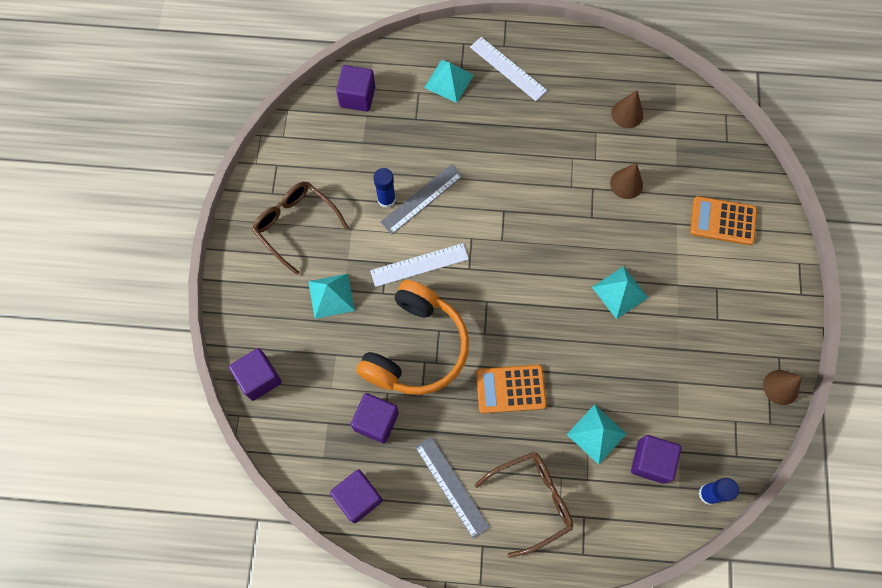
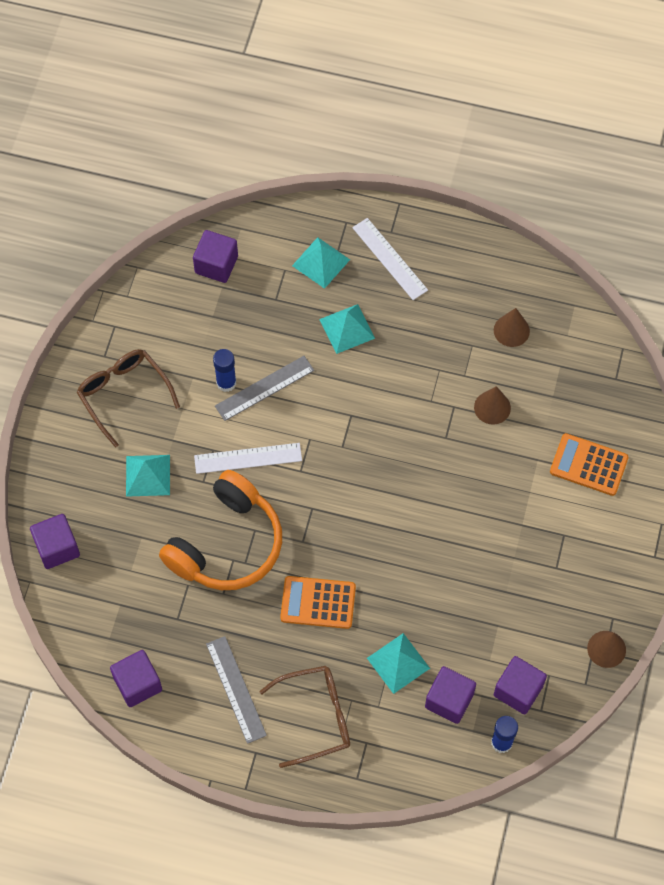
camera: 10 degrees right, 5 degrees down
purple cube [351,393,399,443] -> purple cube moved to [494,656,547,714]
turquoise pyramid [592,266,648,319] -> turquoise pyramid moved to [319,304,375,354]

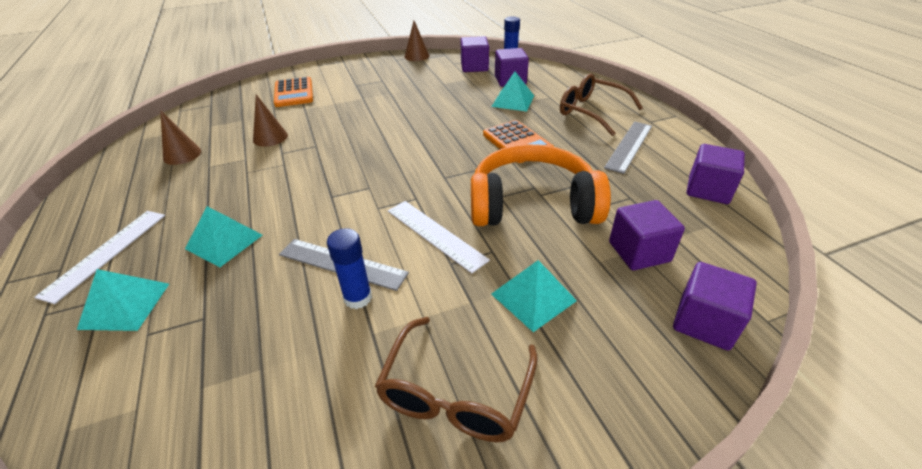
camera: 125 degrees left, 25 degrees down
purple cube [193,230,238,283] -> purple cube moved to [609,200,685,270]

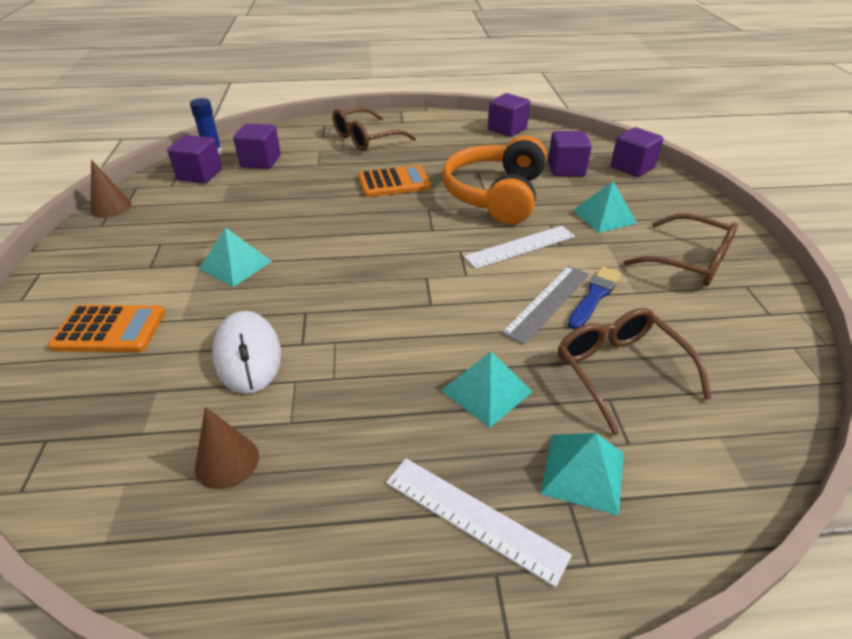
camera: 75 degrees left, 0 degrees up
brown cone [253,94,288,147] -> white mouse [212,311,281,394]
blue glue stick [327,228,372,309] -> blue brush [568,267,621,330]
turquoise pyramid [491,72,534,111] -> turquoise pyramid moved to [199,227,272,287]
grey ruler [604,121,652,174] -> none
none -> brown glasses [558,308,712,436]

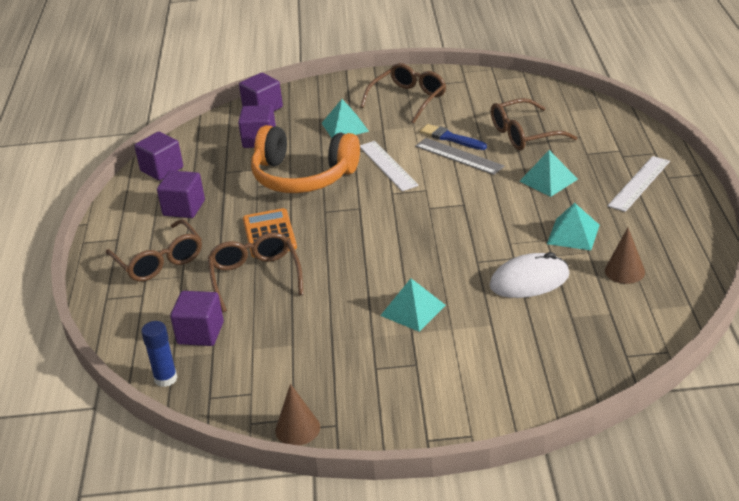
camera: 85 degrees left, 5 degrees down
orange calculator [48,305,165,352] -> none
purple cube [167,135,222,183] -> purple cube moved to [157,170,205,218]
turquoise pyramid [540,433,624,516] -> turquoise pyramid moved to [547,203,600,250]
none -> brown glasses [208,232,304,312]

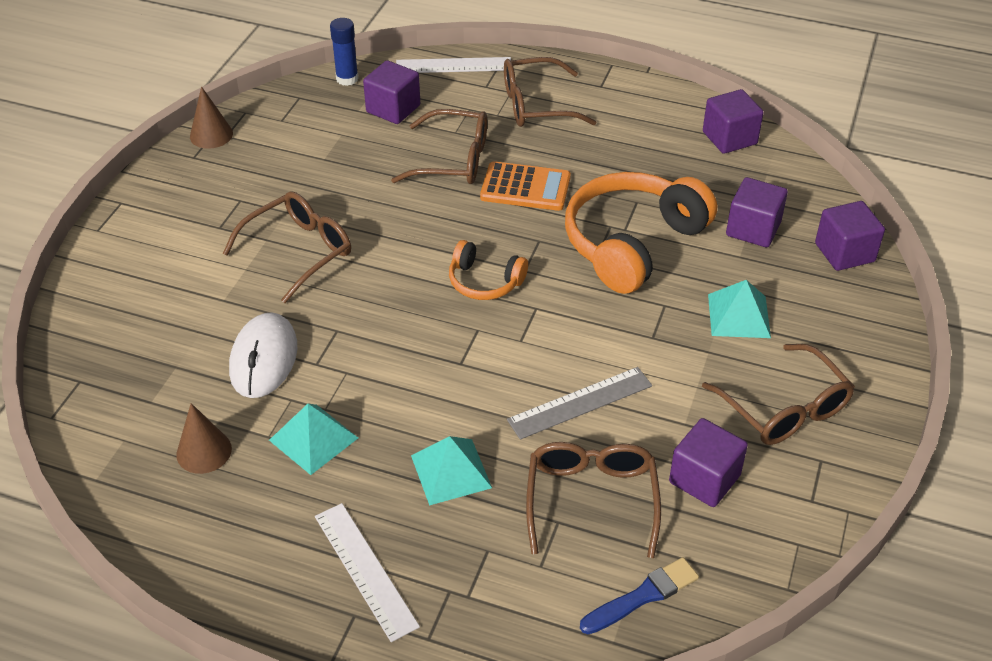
camera: 110 degrees right, 10 degrees up
purple cube [157,170,205,218] -> purple cube moved to [669,418,748,507]
white ruler [360,141,419,191] -> white ruler moved to [396,57,511,73]
turquoise pyramid [380,278,446,332] -> brown glasses [223,191,351,303]
blue brush [420,124,487,150] -> blue brush moved to [580,557,699,634]
none -> orange headphones [449,240,528,300]

